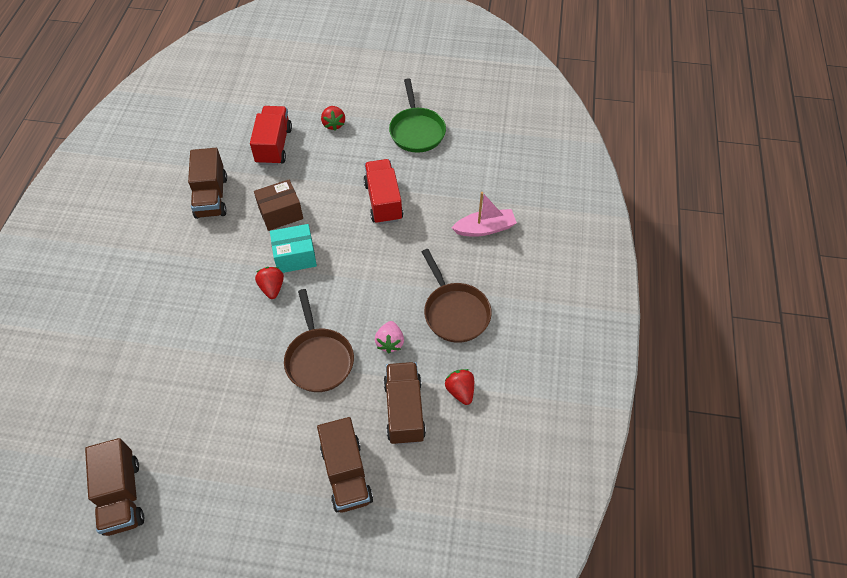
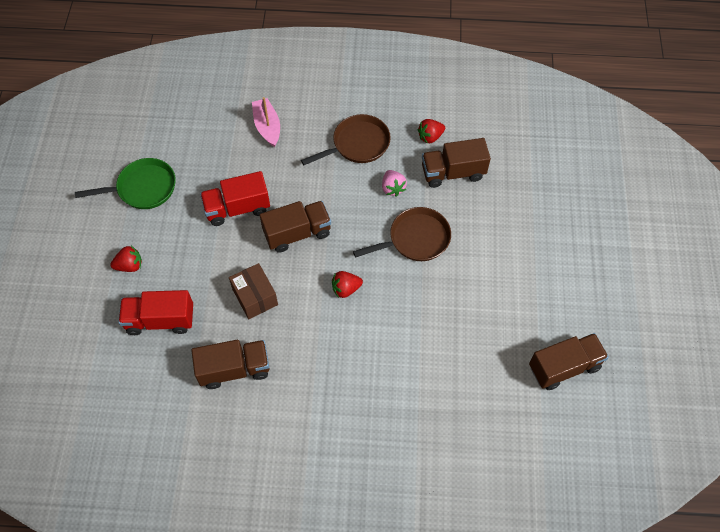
camera: 95 degrees left, 5 degrees up
turquoise box [270,224,317,273] -> none
brown truck [317,417,373,513] -> brown truck moved to [260,201,331,253]
pink strawberry [375,321,404,353] -> pink strawberry turned 75 degrees clockwise [382,170,407,197]

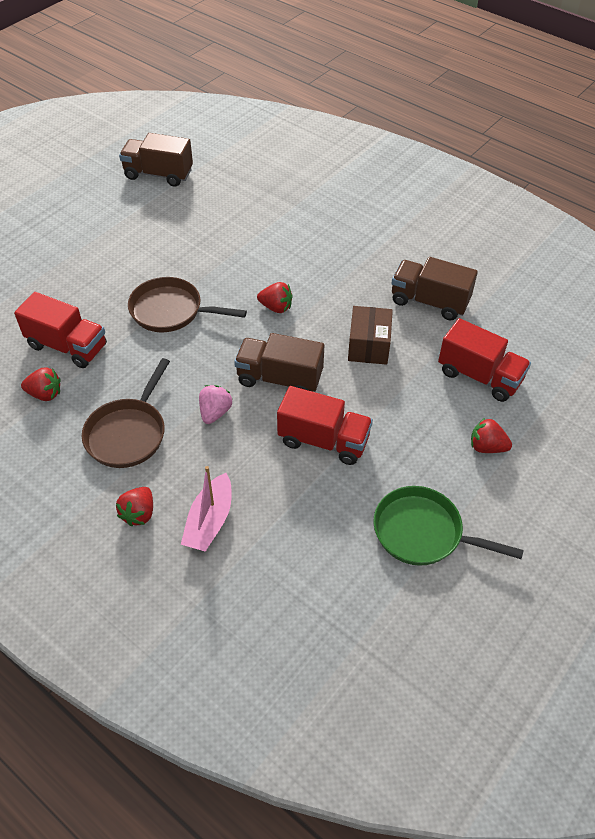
camera: 145 degrees left, 10 degrees down
brown pan [301,114,391,165] -> brown pan turned 75 degrees counterclockwise [82,358,170,468]
pink strawberry [382,170,407,197] -> pink strawberry moved to [199,385,233,424]
brown truck [422,138,491,188] -> red truck [14,292,107,368]
none -> red strawberry [116,487,153,527]

